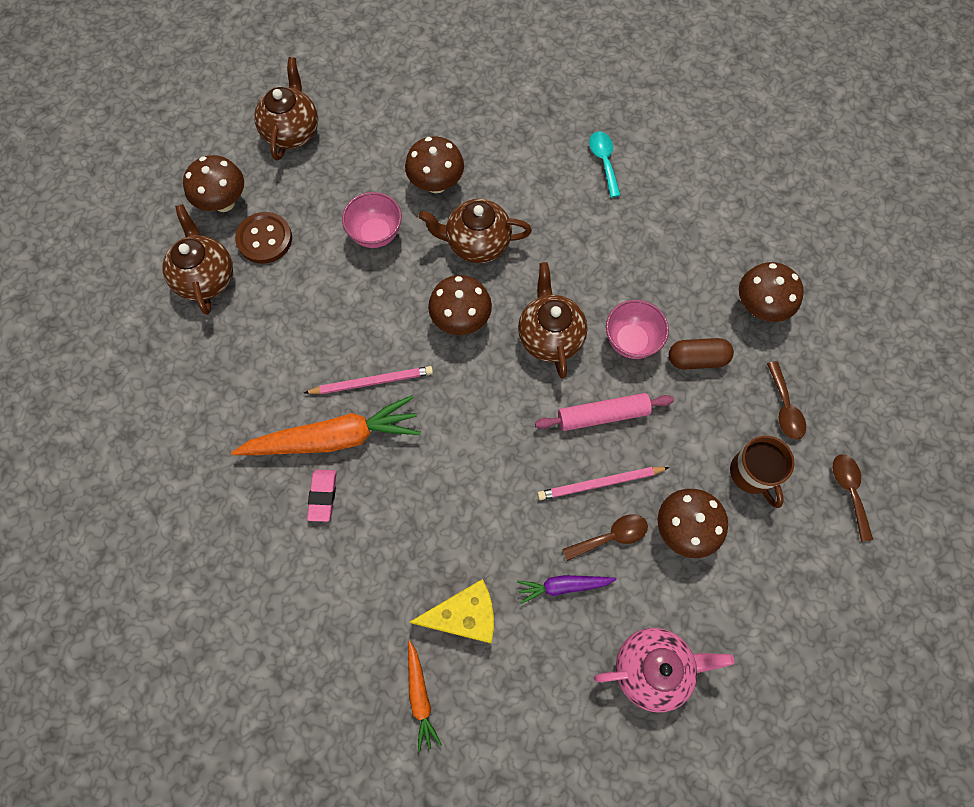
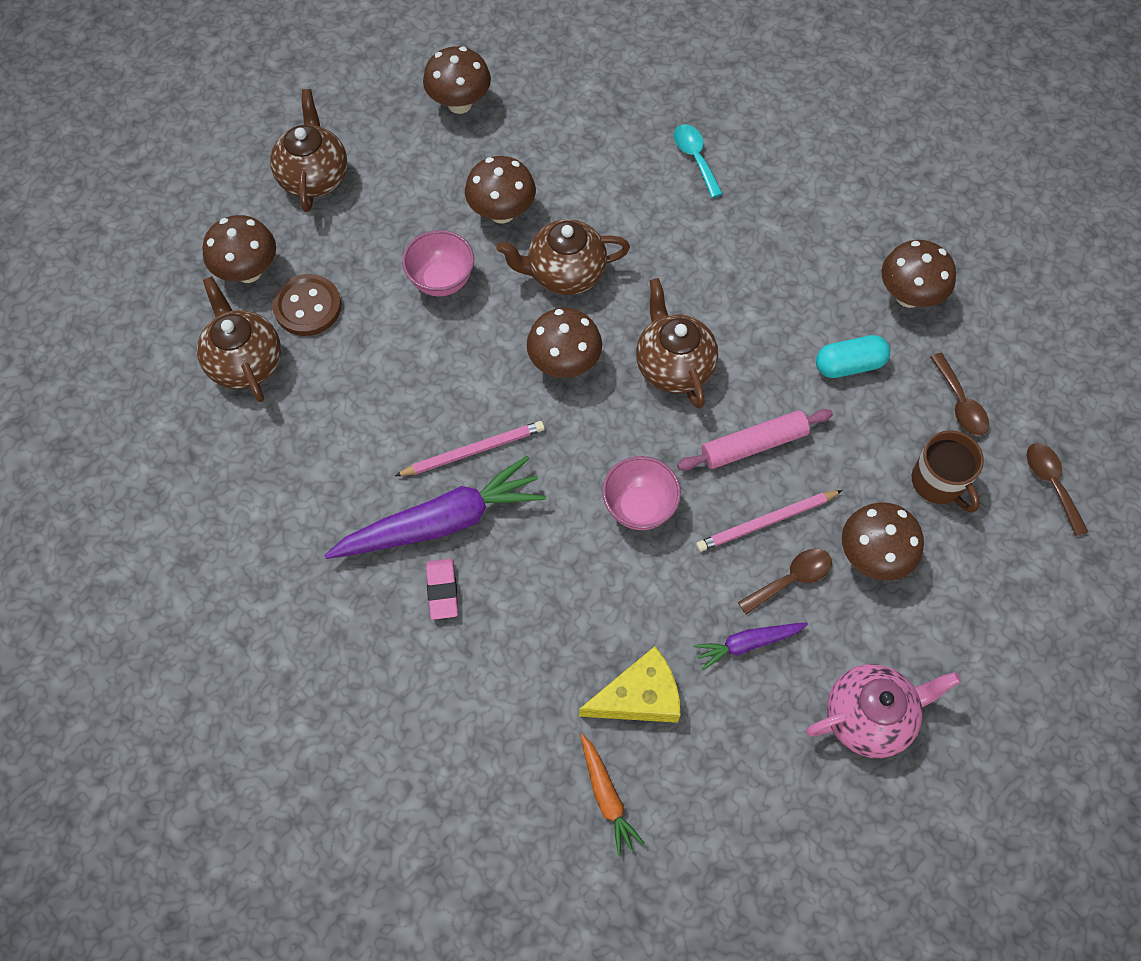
camera: 10 degrees left, 5 degrees down
orange carrot [231,395,421,455] -> purple carrot [324,456,546,559]
pink bowl [606,300,669,359] -> pink bowl moved to [602,456,681,530]
brown capsule [669,338,734,370] -> turquoise capsule [816,335,890,378]
none -> brown mushroom [423,46,491,114]

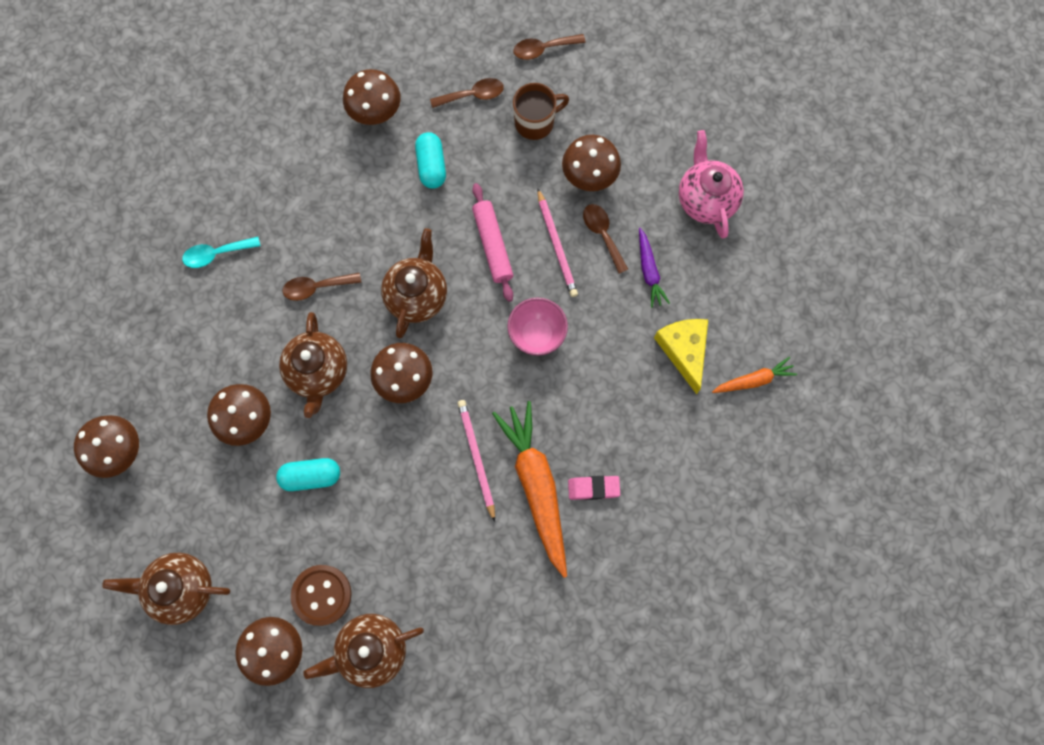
camera: 85 degrees left, 10 degrees up
purple carrot [324,456,546,559] -> orange carrot [492,401,567,578]
pink bowl [402,230,474,297] -> turquoise capsule [276,458,340,491]
brown teapot [636,278,718,409] -> brown teapot turned 120 degrees clockwise [381,228,447,338]
none -> brown spoon [283,273,361,301]

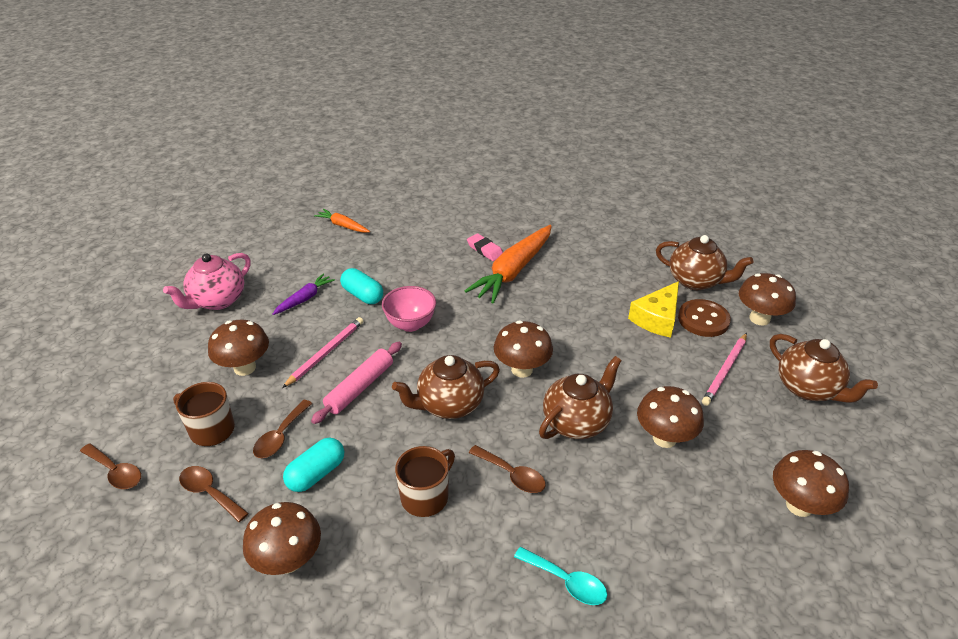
camera: 130 degrees left, 35 degrees down
turquoise capsule [276,458,340,491] -> turquoise capsule moved to [340,268,383,304]
pink pencil [457,400,495,522] -> pink pencil moved to [702,333,747,406]
brown spoon [583,204,628,274] -> brown spoon moved to [253,400,312,458]
yellow cheese [654,319,708,394] -> yellow cheese moved to [628,281,679,338]
none -> brown mug [395,446,455,517]

